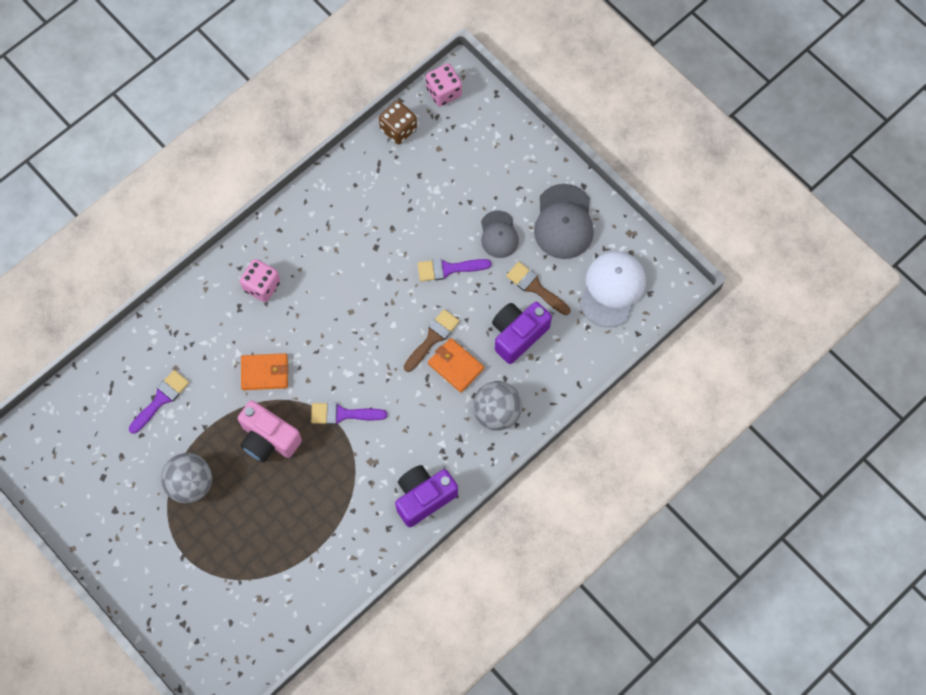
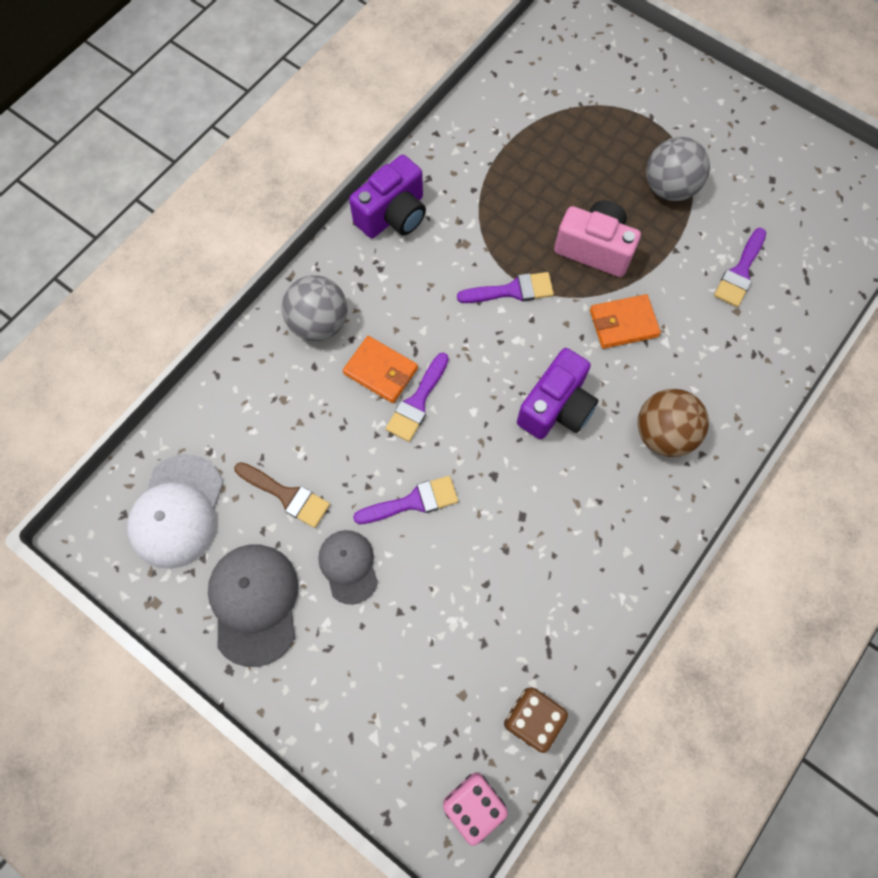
camera: 170 degrees right, 0 degrees up
pink dice [240,259,280,302] -> brown ball [638,389,709,457]
brown brush [404,309,460,372] -> purple brush [385,353,449,442]
purple camera [492,302,552,364] -> purple camera moved to [517,348,599,439]

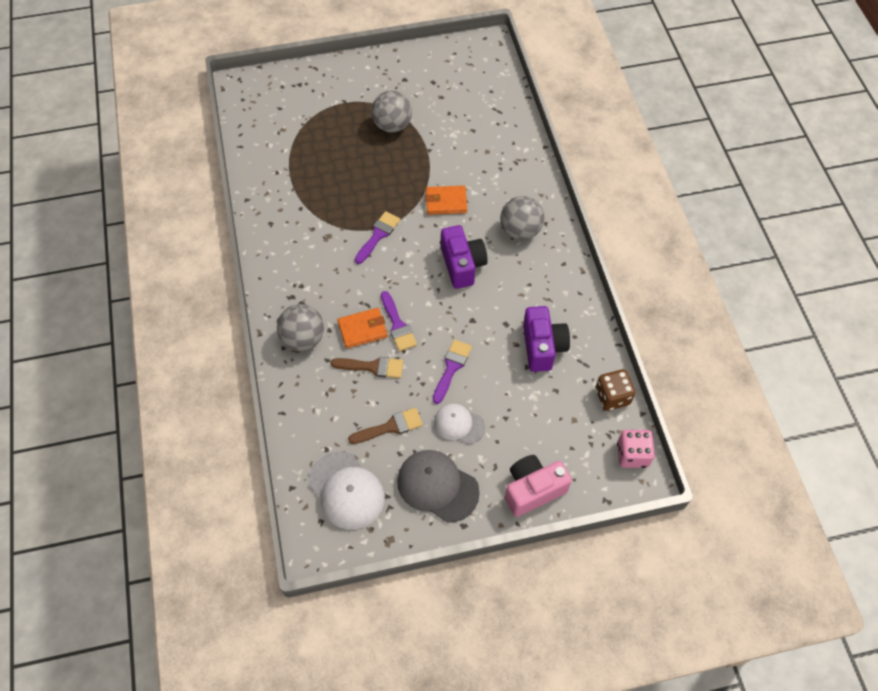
camera: 50 degrees left, 10 degrees down
grey cap [318,530,378,605] -> white cap [434,404,485,444]
purple camera [349,155,426,238] -> purple camera moved to [523,306,570,372]
pink camera [554,200,641,277] -> pink camera moved to [505,455,572,517]
orange wallet [590,294,661,349] -> orange wallet turned 60 degrees clockwise [425,186,467,215]
brown ball [638,389,709,457] -> grey ball [500,196,544,240]
purple brush [714,228,766,307] -> none
none -> brown brush [331,357,403,378]

